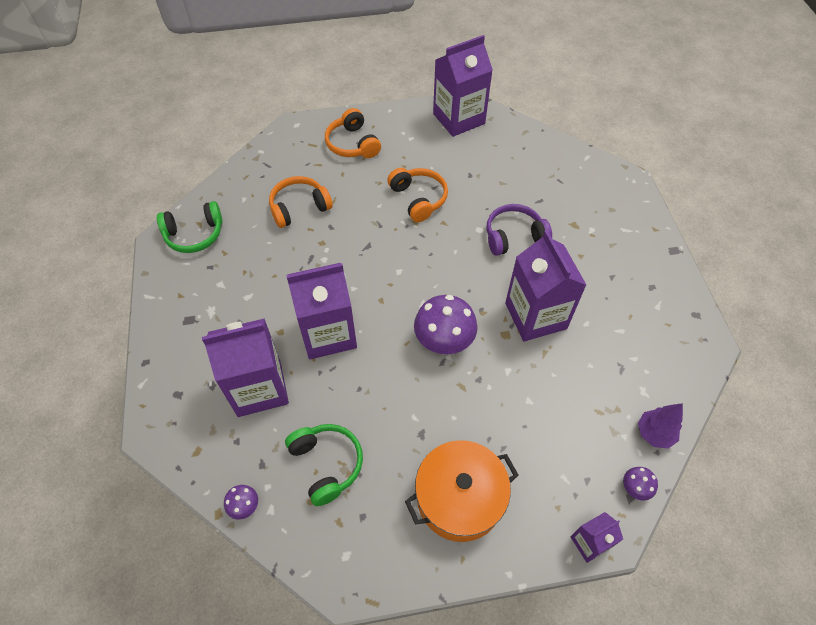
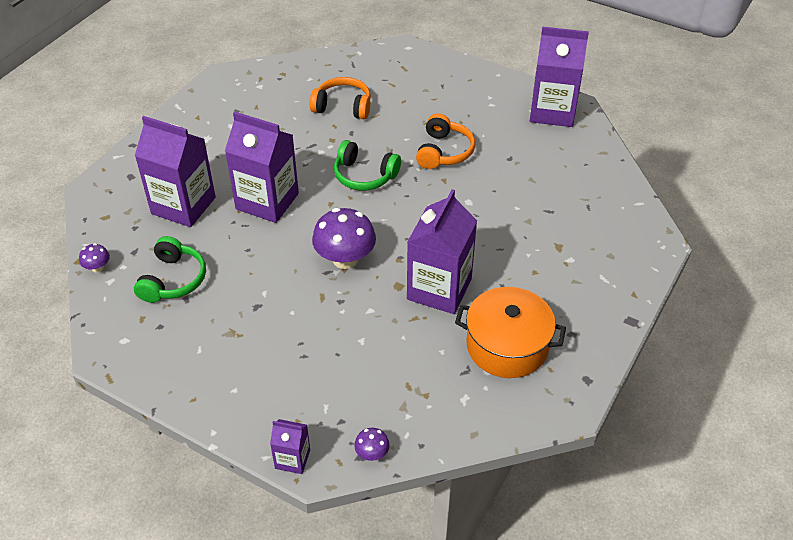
camera: 40 degrees right, 10 degrees down
green headphones [157,201,223,253] -> green headphones moved to [334,140,401,190]
orange headphones [325,108,381,158] -> none
orange pot [405,440,518,542] -> orange pot moved to [455,287,566,378]
purple headphones [486,204,552,256] -> none
purple tree [638,403,683,449] -> none

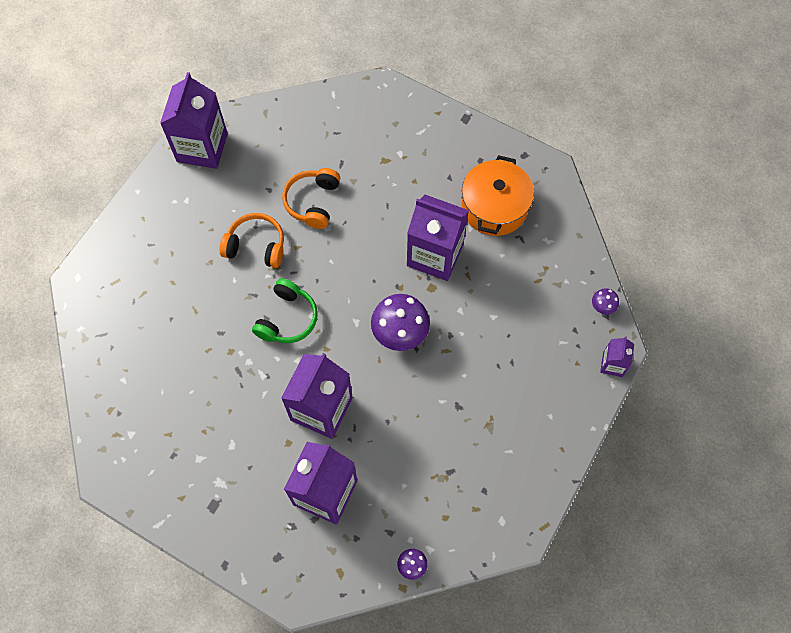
camera: 90 degrees left, 20 degrees up
green headphones [134,236,206,303] -> none
orange headphones [310,77,371,119] -> orange headphones moved to [282,168,340,229]

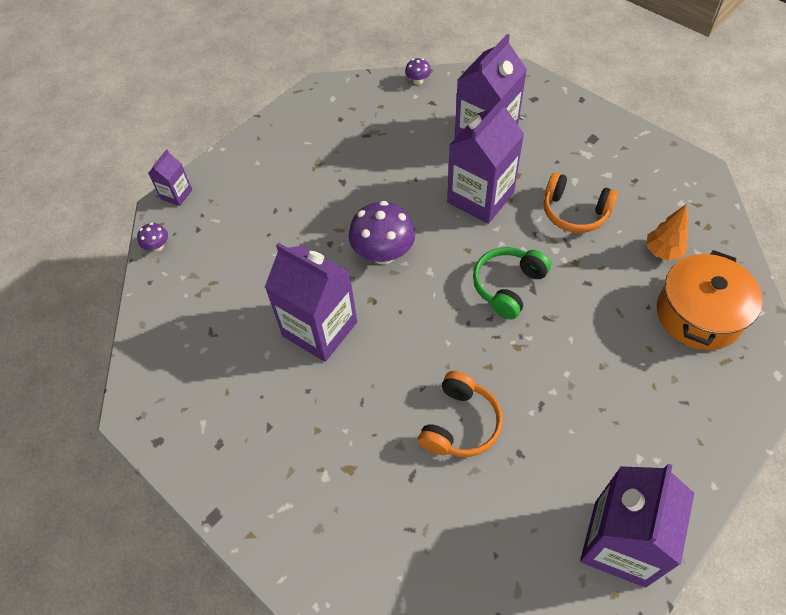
camera: 165 degrees left, 10 degrees down
orange headphones [220,213,284,268] -> orange headphones moved to [544,172,618,233]
orange pot [462,155,534,236] -> orange pot moved to [657,250,763,350]
none -> orange tree [646,204,689,261]

